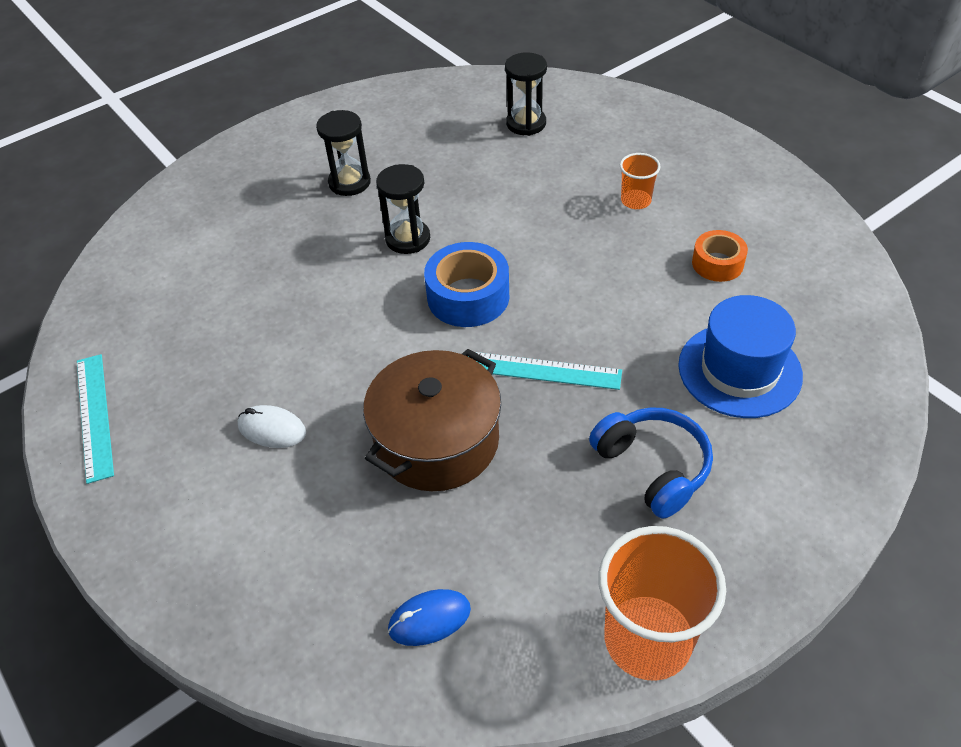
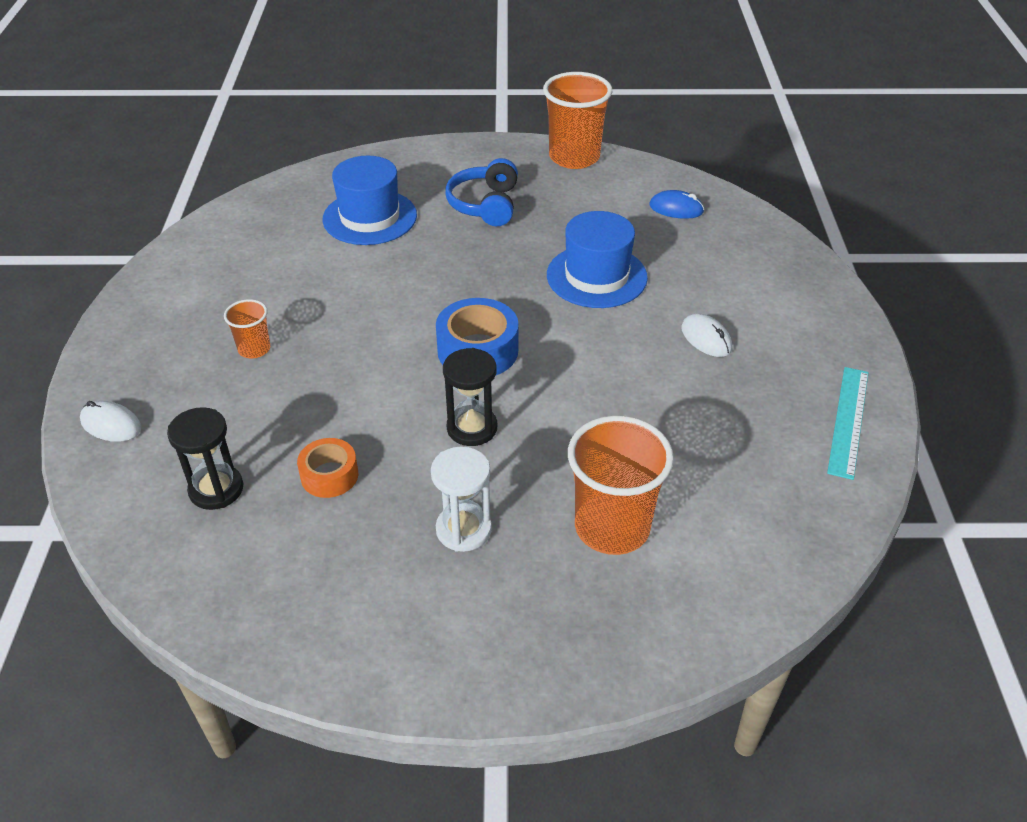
camera: 145 degrees left, 5 degrees down
black hourglass [316,110,371,196] -> white hourglass [431,447,492,552]
brown pot [363,349,501,491] -> blue hat [547,211,648,308]
turquoise ruler [467,352,622,390] -> none
orange tape [692,230,748,282] -> orange tape moved to [297,438,358,498]
none -> white mouse [80,401,141,442]
none -> orange cup [568,416,674,555]

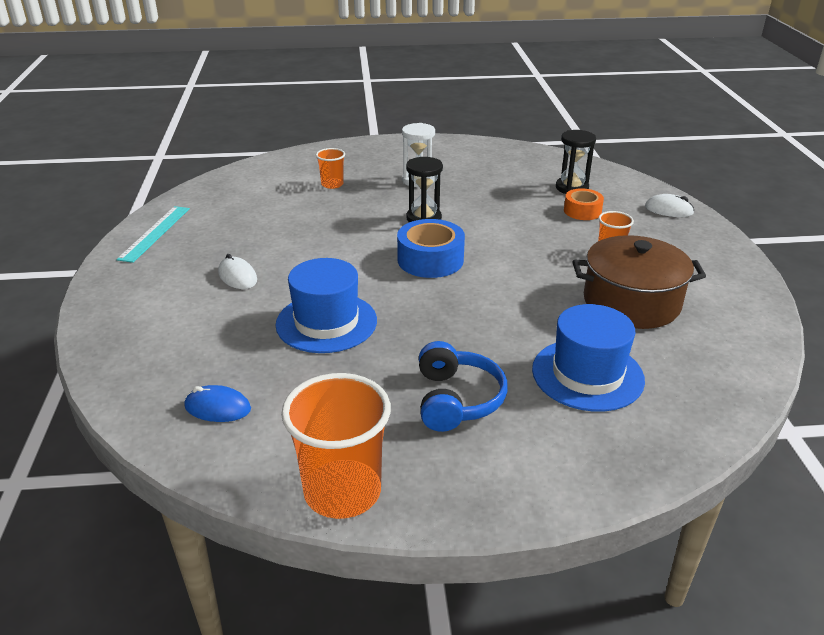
camera: 175 degrees right, 10 degrees down
orange tape [297,438,358,498] -> orange tape moved to [564,188,604,220]
orange cup [568,416,674,555] -> orange cup [316,148,345,189], size x0.51
none -> brown pot [573,235,706,329]

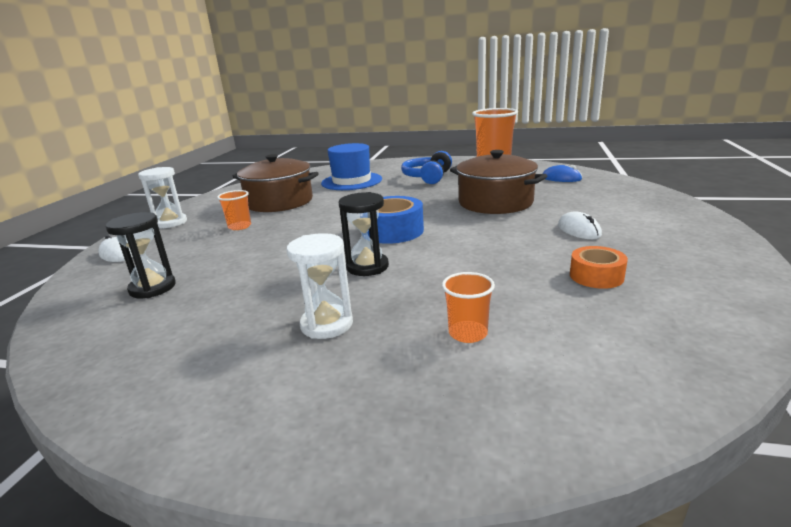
camera: 160 degrees left, 10 degrees down
turquoise ruler [116,206,190,263] -> none
blue hat [275,258,377,353] -> brown pot [450,150,547,214]
orange tape [564,188,604,220] -> orange tape moved to [570,246,628,289]
none -> white hourglass [138,167,187,228]

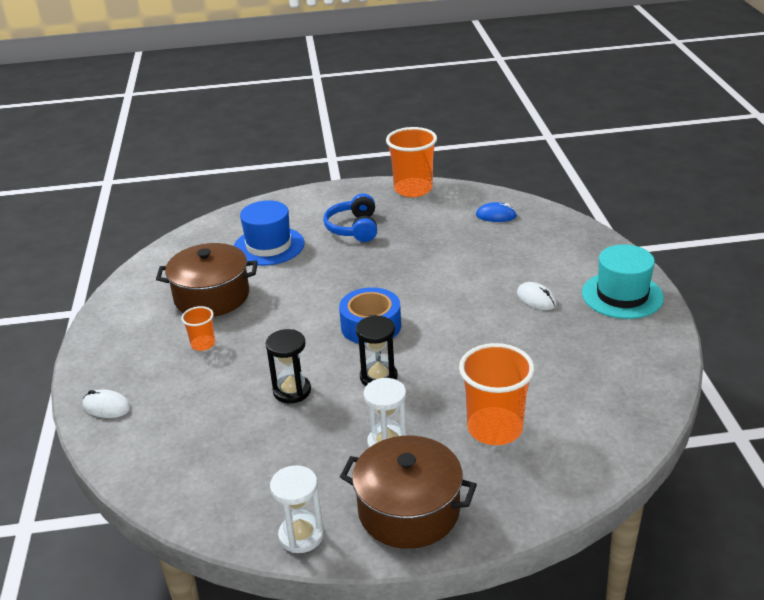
camera: 20 degrees left, 10 degrees up
black hourglass [105,212,176,298] -> black hourglass moved to [266,329,311,403]
white hourglass [138,167,187,228] -> white hourglass moved to [270,465,324,553]
orange cup [442,272,495,343] -> orange cup [459,343,535,445], size x1.97
brown pot [450,150,547,214] -> brown pot moved to [340,436,477,549]
orange tape [570,246,628,289] -> none
none -> turquoise hat [582,244,664,319]

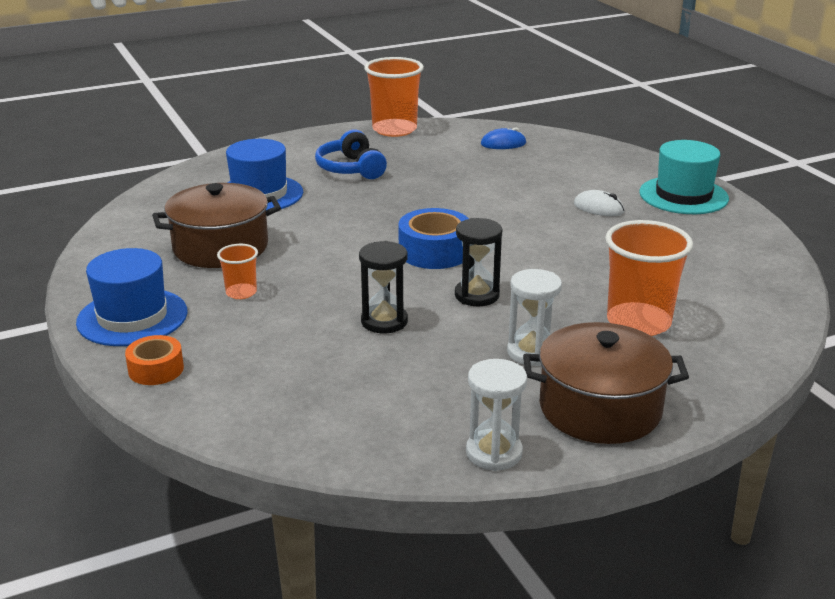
camera: 20 degrees left, 5 degrees down
white mouse [83,389,131,418] -> orange tape [125,335,184,385]
none -> blue hat [76,248,188,346]

